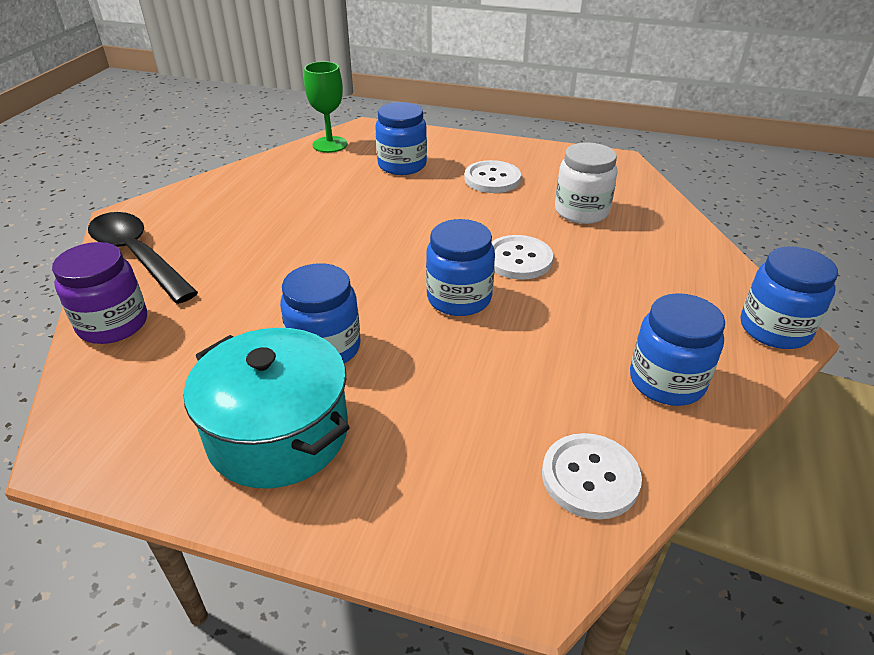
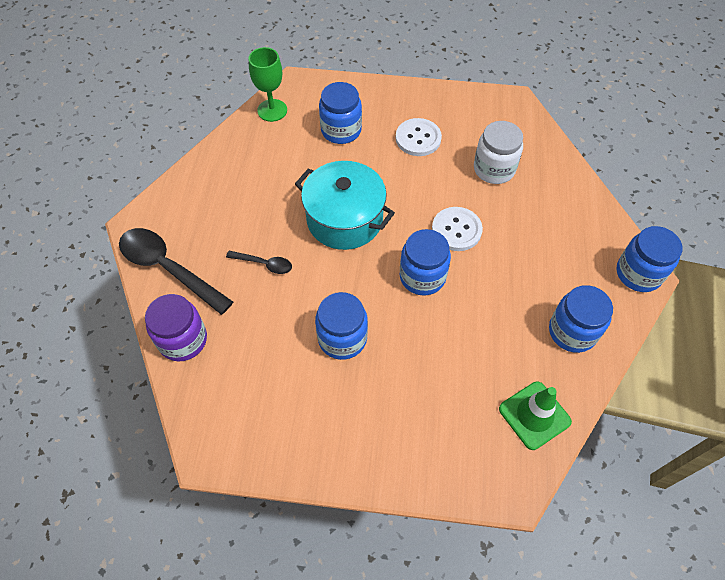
camera: 10 degrees left, 20 degrees up
turquoise pot [184,328,350,489] -> turquoise pot moved to [295,161,395,250]
white button [542,433,642,520] -> green traffic cone [499,382,572,450]
none -> black spoon [226,251,292,274]

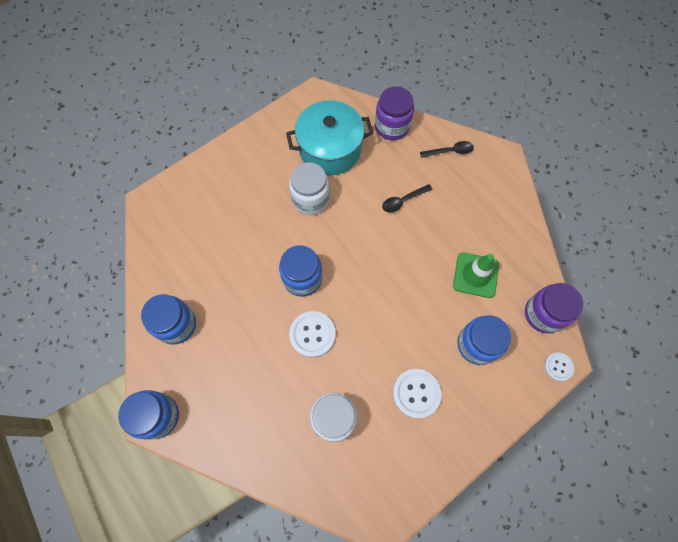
camera: 135 degrees right, 10 degrees up
black spoon [119,228,233,315] -> black spoon [420,141,474,158], size x0.50
green goblet [249,47,287,122] -> purple jar [525,283,583,333]
turquoise pot [295,161,395,250] -> turquoise pot moved to [286,100,373,175]
blue jar [315,292,368,360] -> white jar [289,162,330,215]
green traffic cone [499,382,572,450] -> green traffic cone moved to [453,253,499,298]
none -> white button [544,353,574,381]

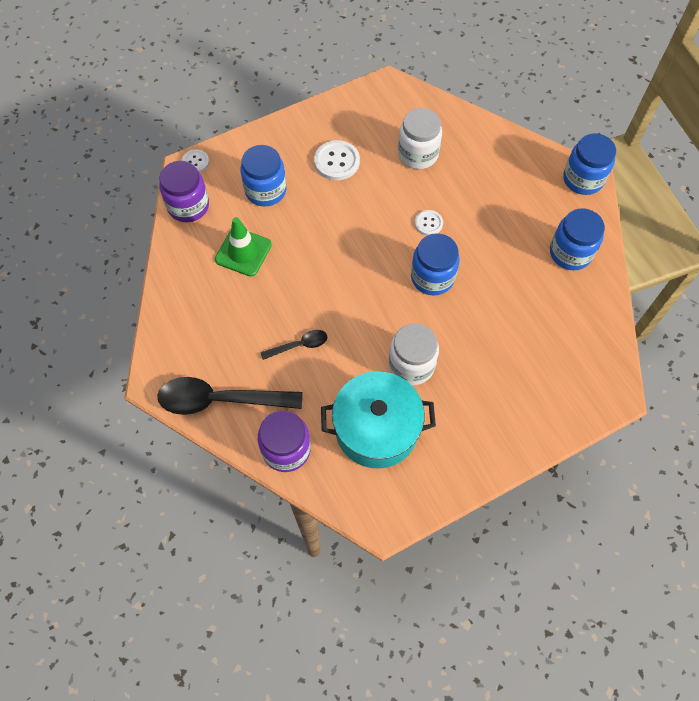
camera: 170 degrees left, 5 degrees down
white button [289,311,336,358] -> white button [415,210,443,235], size x0.60
black spoon [420,141,474,158] -> black spoon [157,377,302,415], size x2.02

